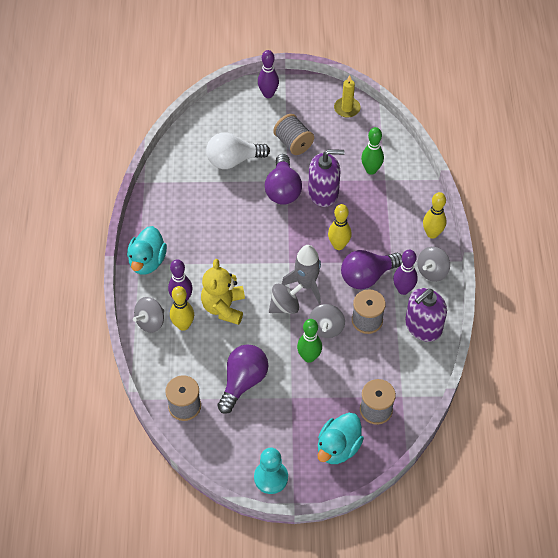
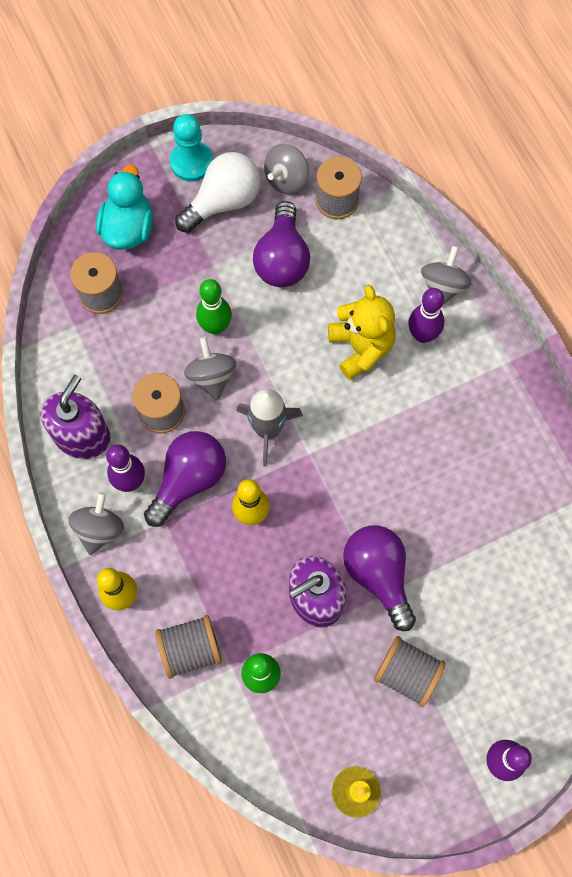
camera: 155 degrees right, 15 degrees up
turquoise duck [127,226,167,275] -> none
yellow bowling pin [170,286,194,331] -> none
white light bulb [206,132,270,169] -> white light bulb moved to [175,152,261,233]
grey spinning top [269,284,303,314] -> grey spinning top moved to [264,144,309,195]
none -> grey spool [155,615,222,679]

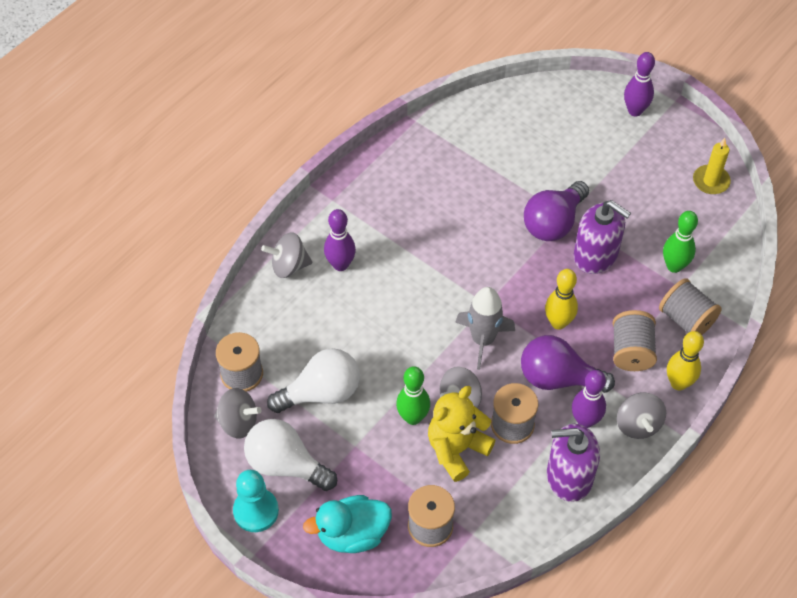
camera: 115 degrees left, 15 degrees down
grey spinning top [68,492,124,555] -> grey spinning top turned 90 degrees counterclockwise [617,392,666,439]
purple light bulb [253,201,310,287] -> white light bulb [267,348,360,413]
yellow teddy bear [328,285,396,380] -> yellow teddy bear moved to [428,386,495,482]
grey spool [374,636,446,707] -> grey spool moved to [613,310,657,371]

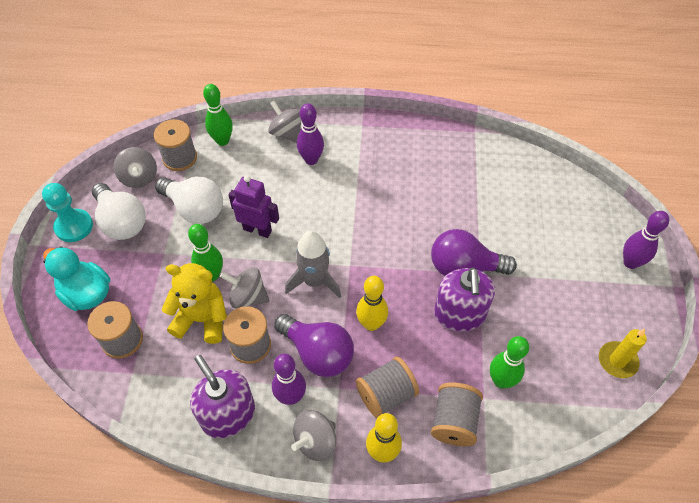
camera: 55 degrees right, 0 degrees up
white light bulb [244,419,337,491] -> white light bulb turned 150 degrees clockwise [92,183,146,240]
purple light bulb [521,335,615,393] -> purple light bulb turned 150 degrees clockwise [274,314,354,377]
none -> green bowling pin [203,84,233,146]
none -> purple robot [229,175,279,238]

